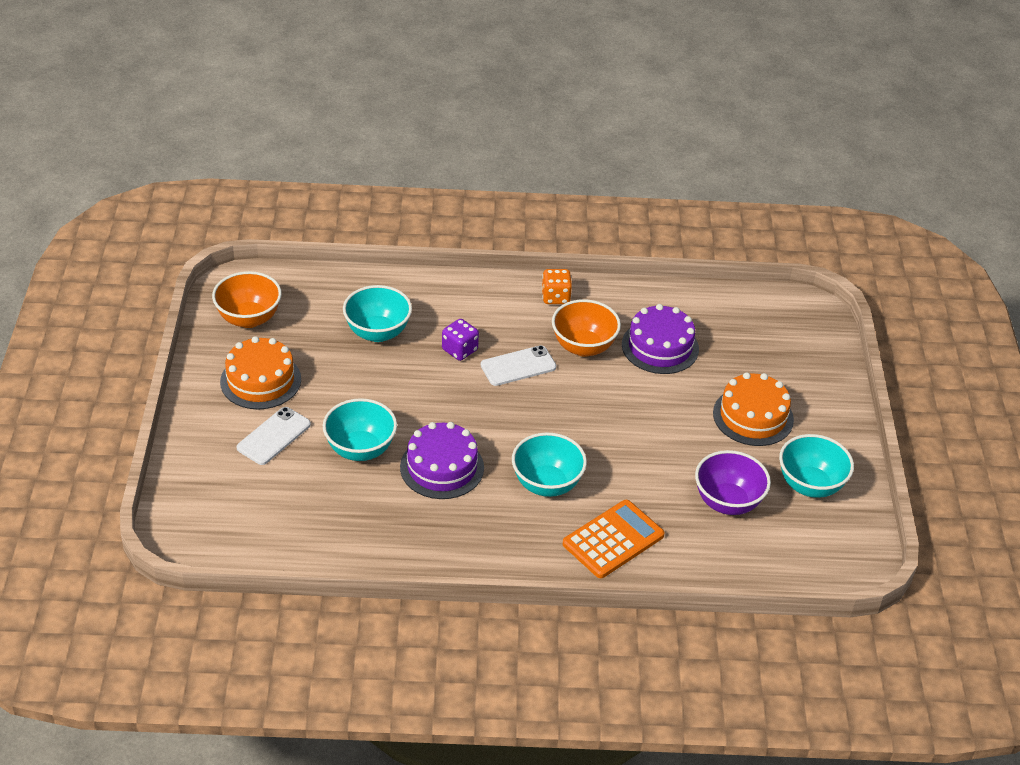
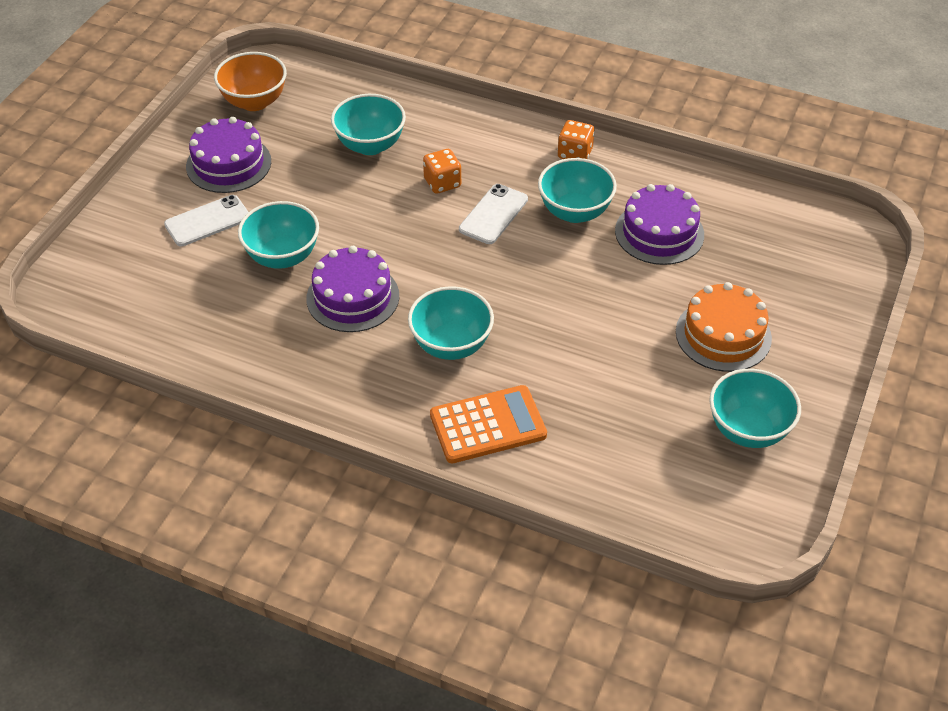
camera: 25 degrees right, 5 degrees up
orange cake [220,336,301,409] -> purple cake [186,117,271,193]
purple dice [442,319,479,361] -> orange dice [423,149,461,194]
white phone [481,345,556,386] -> white phone turned 60 degrees counterclockwise [459,184,528,244]
orange bowl [552,299,621,357] -> turquoise bowl [538,158,617,223]
purple bowl [695,450,771,515] -> none

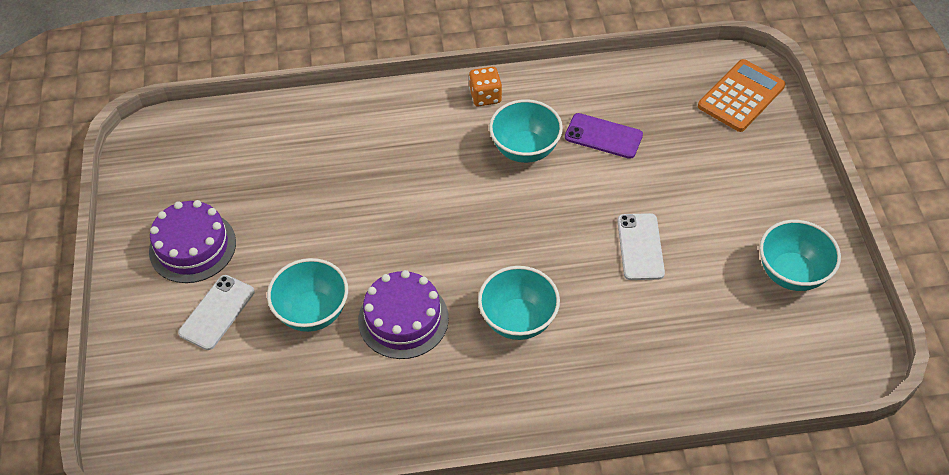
camera: 30 degrees left, 5 degrees up
orange bowl [214,52,287,111] -> none
turquoise bowl [331,94,406,155] -> none
orange dice [423,149,461,194] -> none
orange calculator [430,385,547,463] -> orange calculator moved to [698,59,786,132]
white phone [459,184,528,244] -> white phone moved to [617,213,665,280]
purple cake [615,184,704,265] -> purple phone [565,113,643,159]
orange cake [676,282,772,372] -> none

